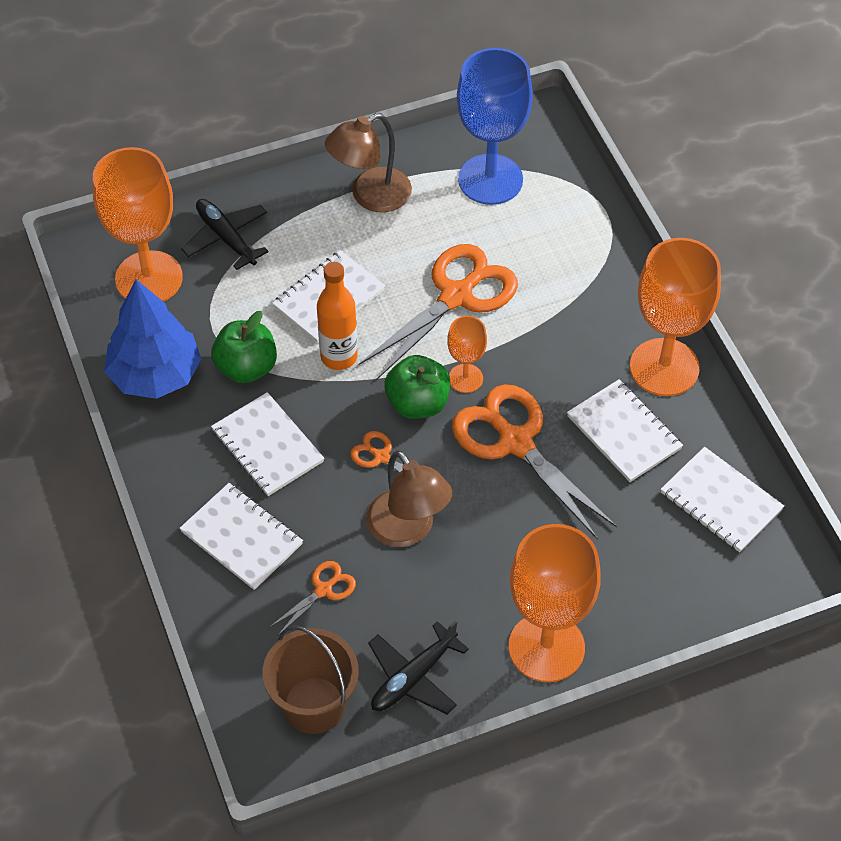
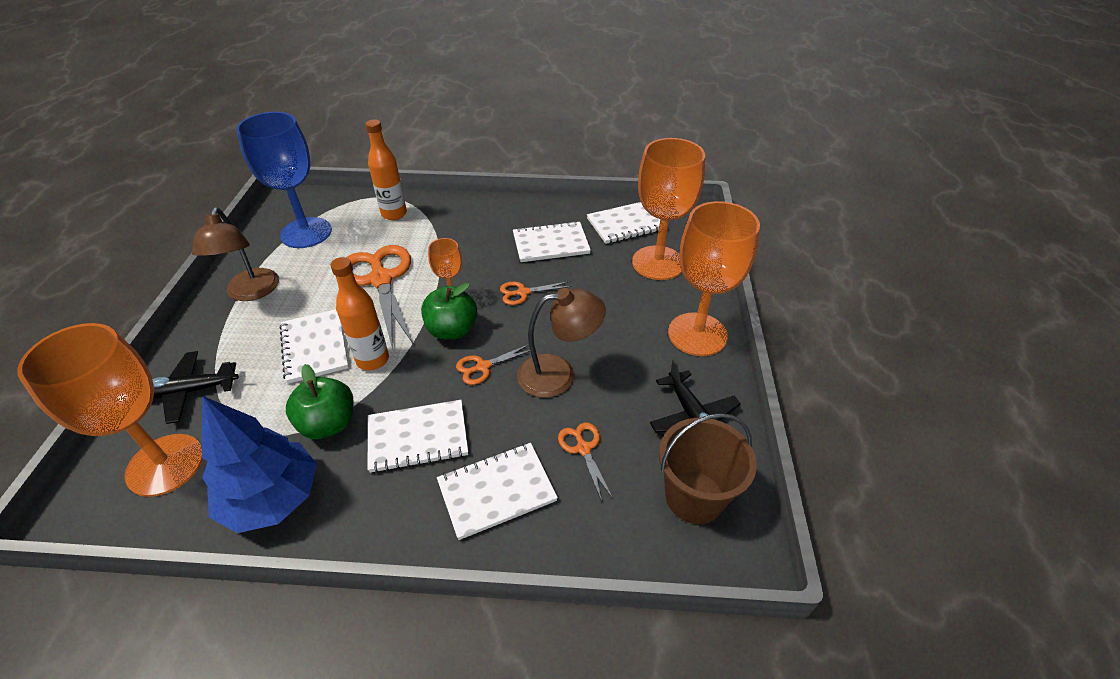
camera: 65 degrees left, 10 degrees down
orange scissors [452,384,617,540] -> orange scissors [500,281,572,305], size x0.47
orange goblet [630,238,721,396] -> orange goblet moved to [632,138,705,280]
none -> orange bottle [365,119,407,220]

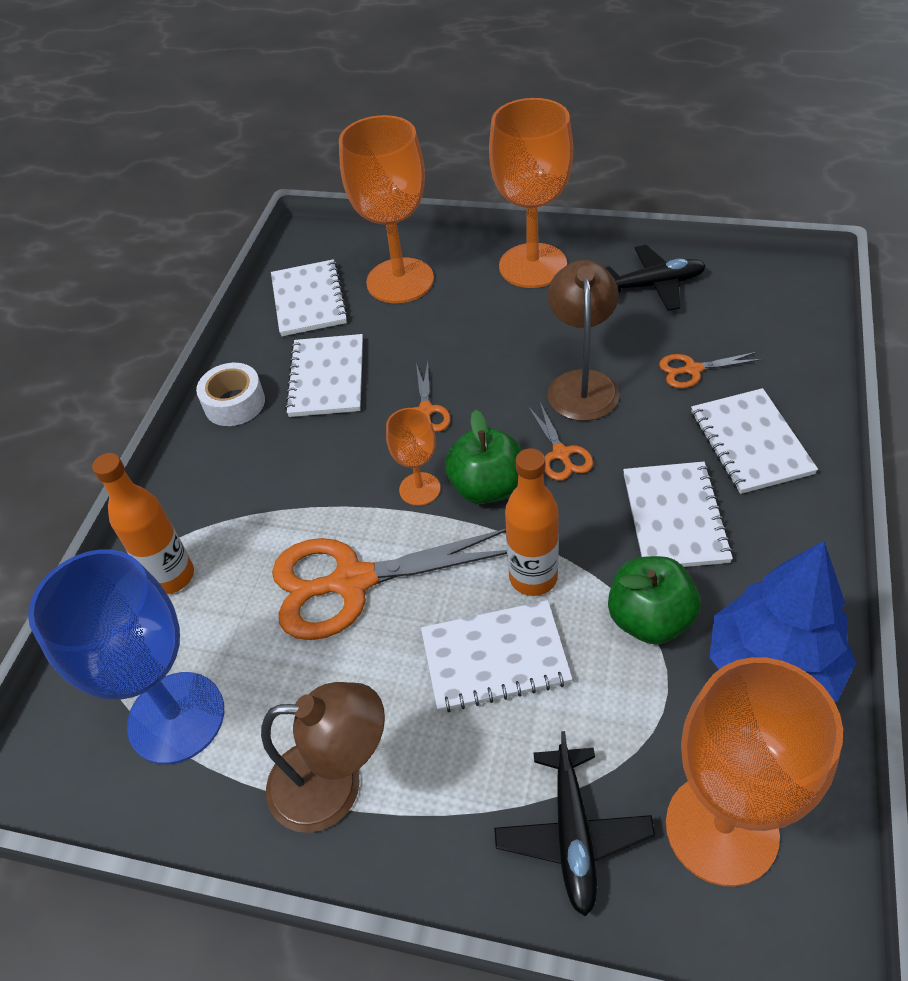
camera: 75 degrees left, 5 degrees up
brown bucket [659,413,757,524] -> none
none -> white tape [196,363,265,426]

